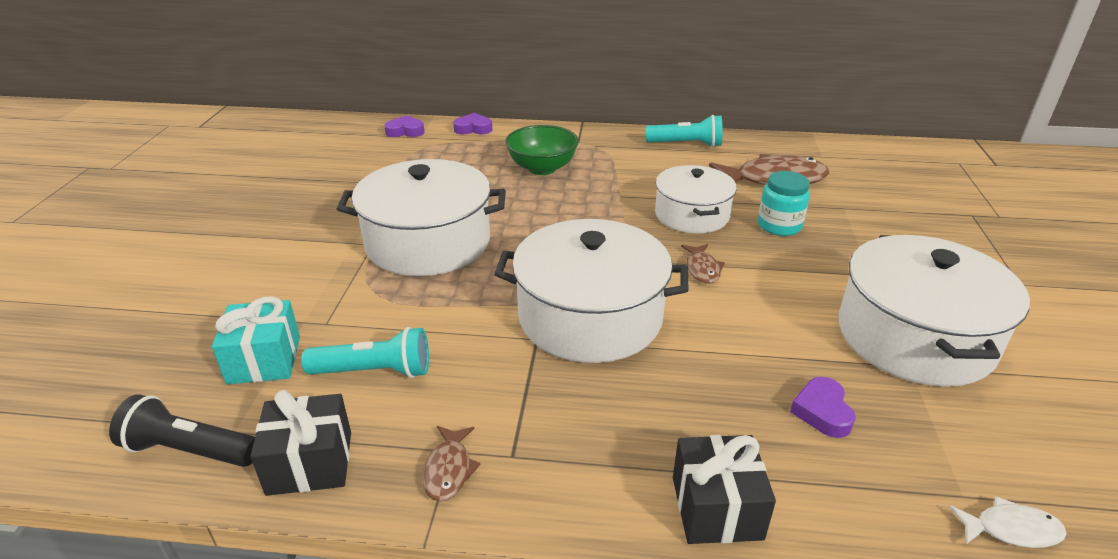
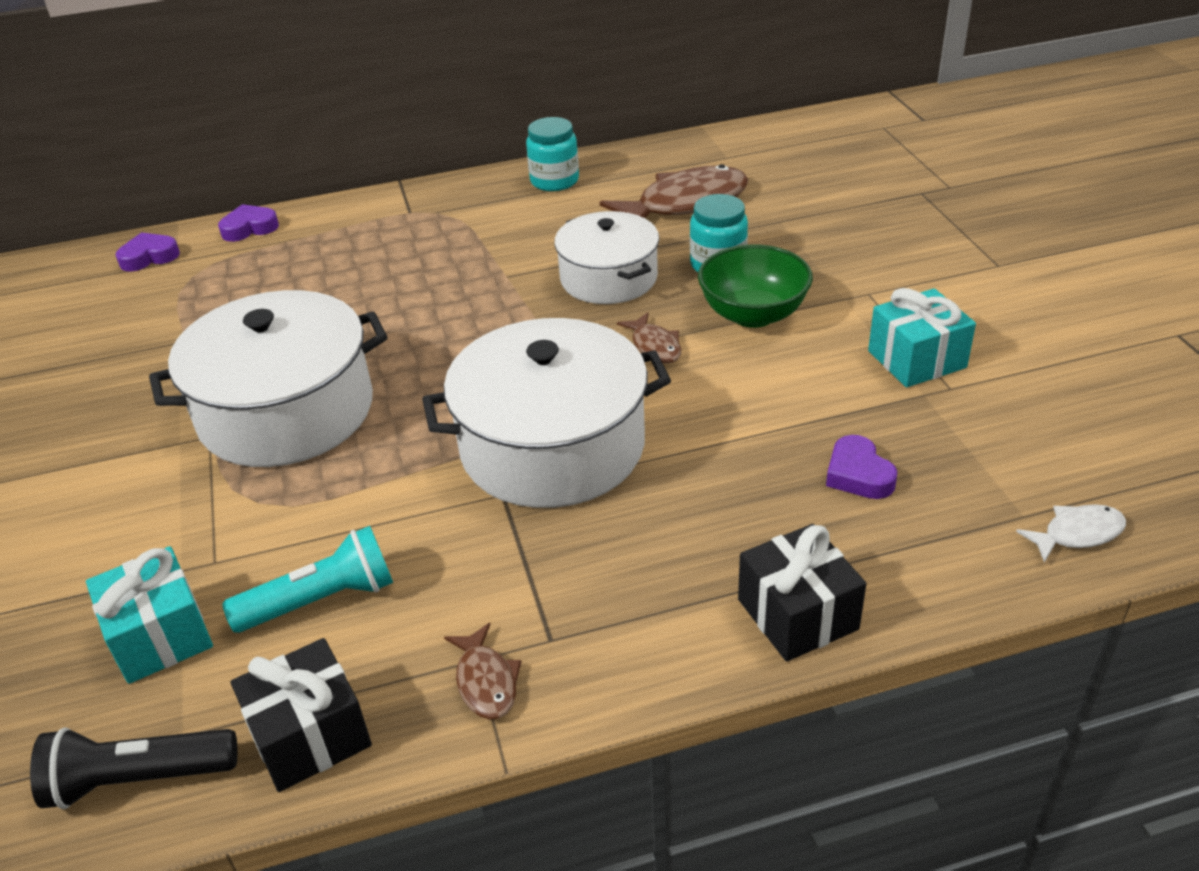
camera: 20 degrees left, 5 degrees up
green bowl [505,125,579,175] -> green bowl moved to [698,245,813,328]
turquoise flashlight [646,115,723,147] -> turquoise jar [526,117,579,191]
white pot [839,235,1030,387] -> turquoise gift [868,288,976,387]

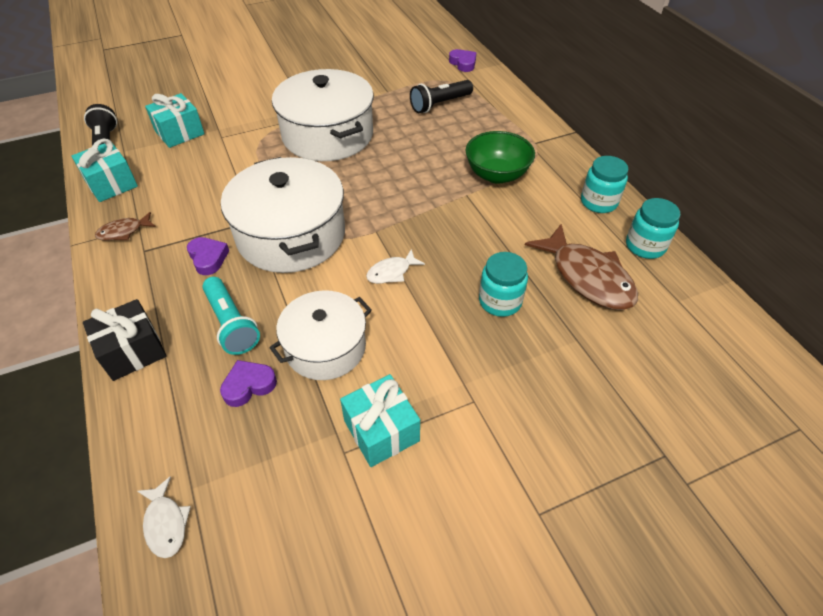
camera: 80 degrees right, 10 degrees up
purple heart [218,204,279,242] -> purple heart moved to [187,237,229,275]
turquoise flashlight [222,526,393,633] -> turquoise flashlight moved to [202,277,260,355]
black gift [230,638,372,792] -> turquoise gift [71,138,138,202]
white pot [554,211,659,304] -> white pot moved to [269,290,372,380]
brown fish [617,312,681,364] -> white fish [366,249,425,284]
green bowl [698,245,813,328] -> green bowl moved to [466,131,535,184]
none -> black flashlight [410,80,473,113]
none -> turquoise jar [626,198,681,259]

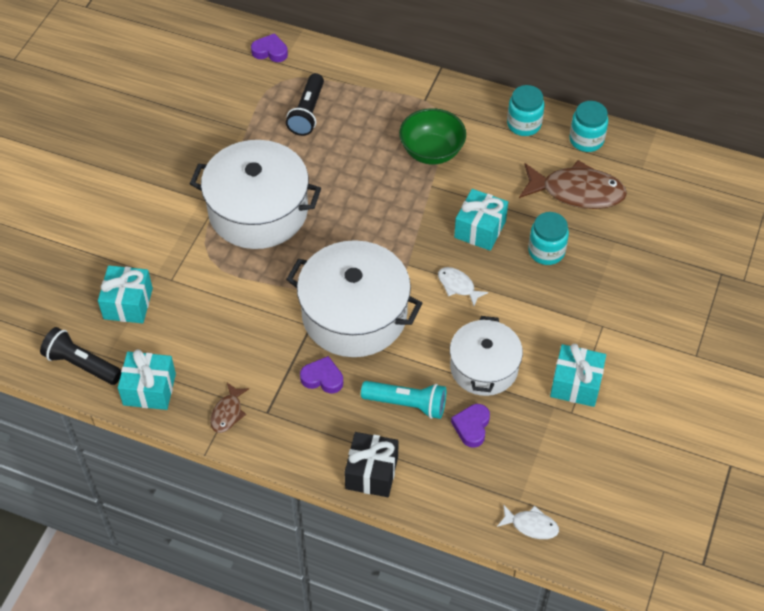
camera: 45 degrees left, 5 degrees up
white fish [366,249,425,284] -> white fish turned 120 degrees clockwise [438,267,488,306]
none -> turquoise gift [454,189,508,251]

